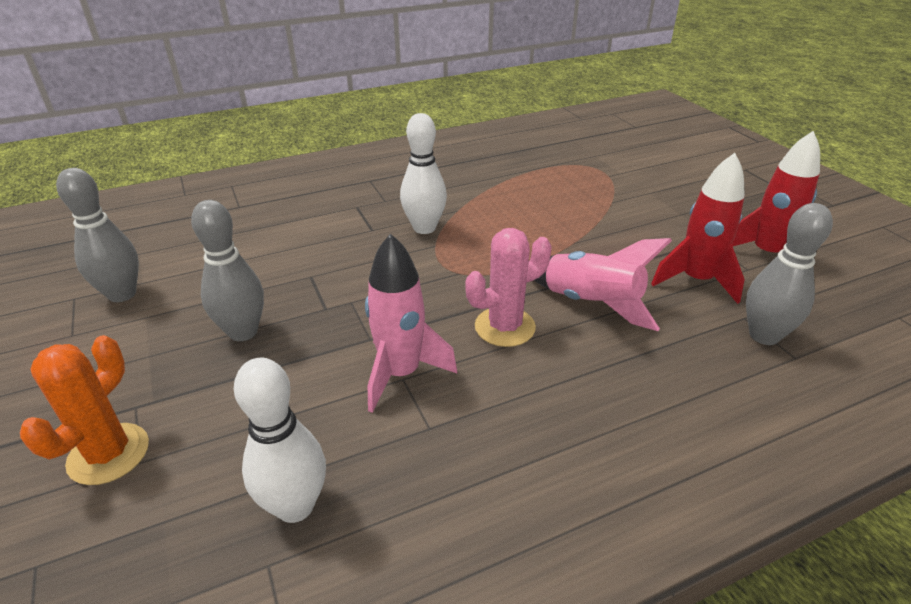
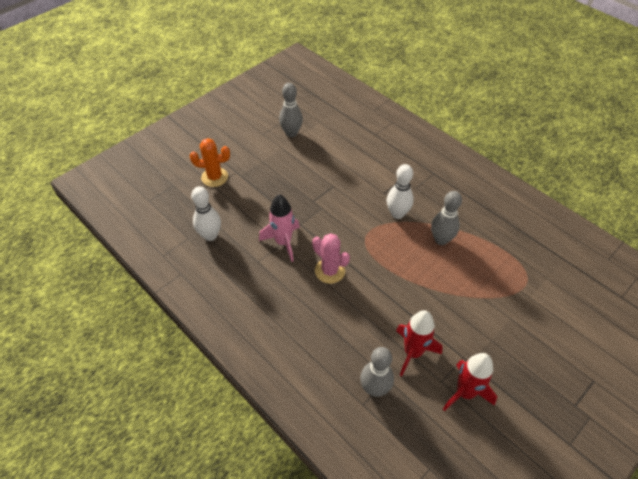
camera: 70 degrees right, 15 degrees up
grey bowling pin [191,200,264,341] -> grey bowling pin moved to [431,191,462,245]
pink rocket [534,238,672,331] -> none

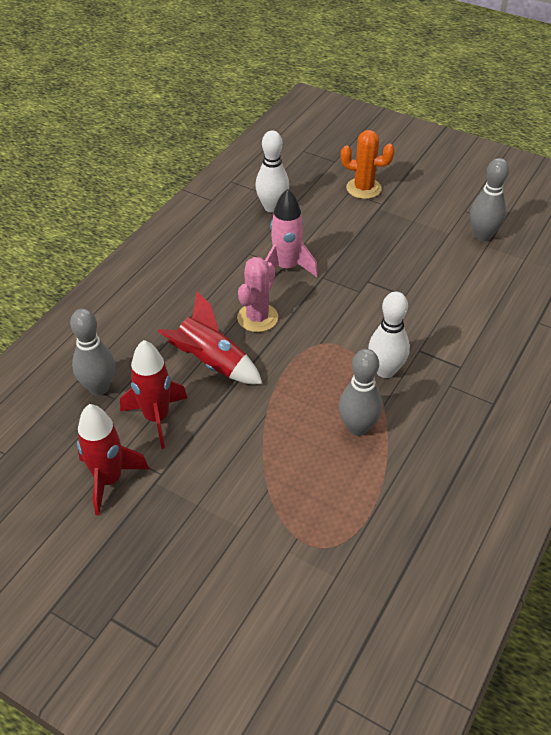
camera: 75 degrees right, 5 degrees down
orange cactus [190,138,230,187] -> orange cactus turned 60 degrees counterclockwise [341,130,395,199]
none -> red rocket [158,291,263,384]

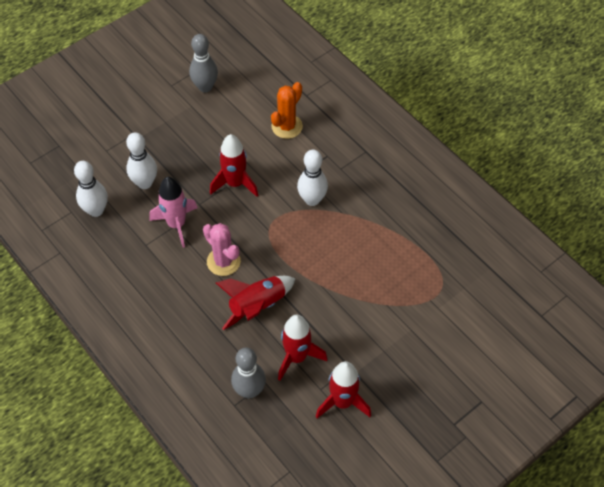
camera: 70 degrees left, 10 degrees up
grey bowling pin [339,349,383,436] -> none
orange cactus [341,130,395,199] -> orange cactus moved to [271,82,303,139]
none -> white bowling pin [126,132,157,189]
none -> red rocket [210,134,258,197]

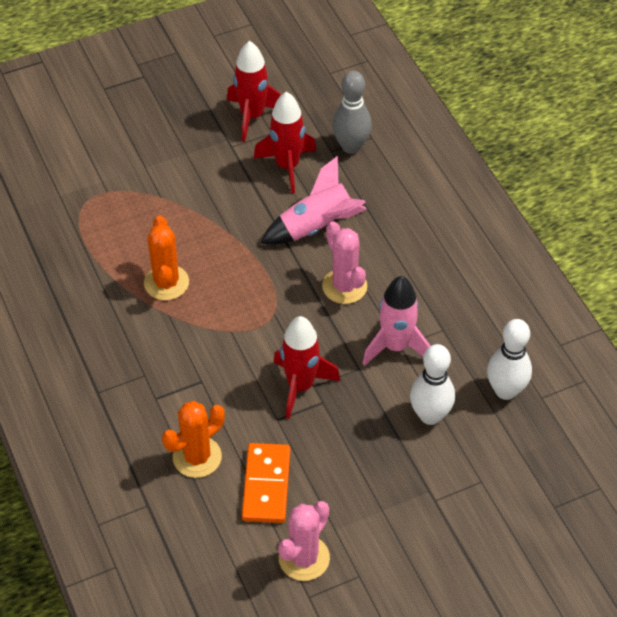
camera: 165 degrees left, 5 degrees down
grey bowling pin [189,34,218,93] -> pink cactus [278,501,330,581]
red rocket [216,276,296,330] -> pink rocket [260,156,366,245]
white bowling pin [297,150,328,206] -> none
none -> orange cactus [144,216,189,300]
none -> orange domino [242,443,290,523]

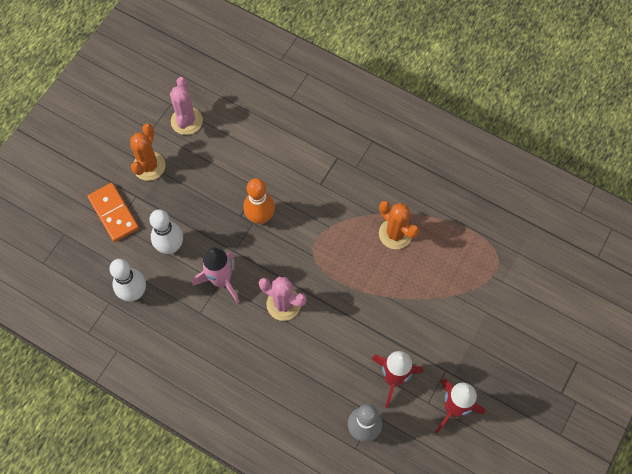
camera: 145 degrees right, 15 degrees up
orange cactus [162,401,225,478] -> orange cactus moved to [130,123,165,181]
orange domino [242,443,290,523] -> orange domino moved to [87,183,139,242]
pink rocket [260,156,366,245] -> none
red rocket [274,316,341,419] -> orange bowling pin [243,178,275,224]

